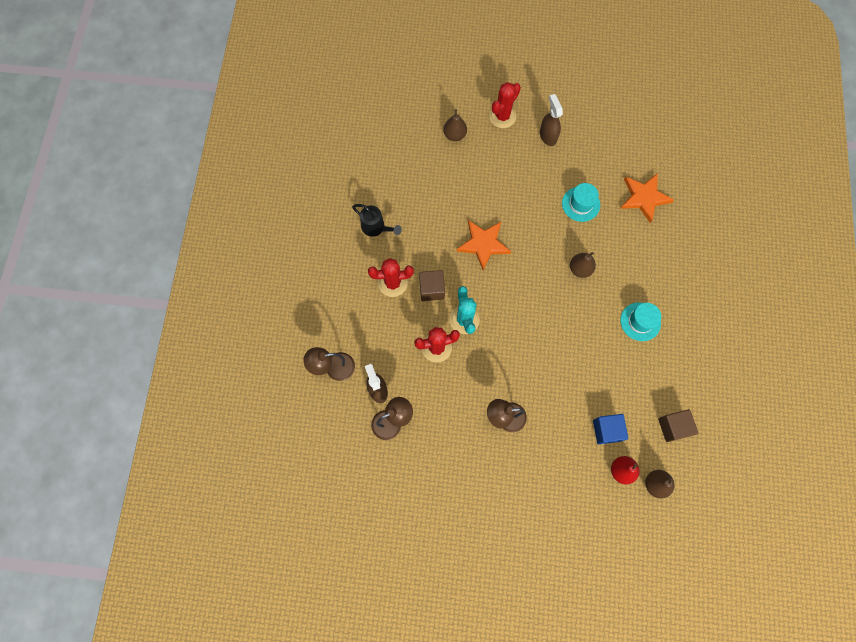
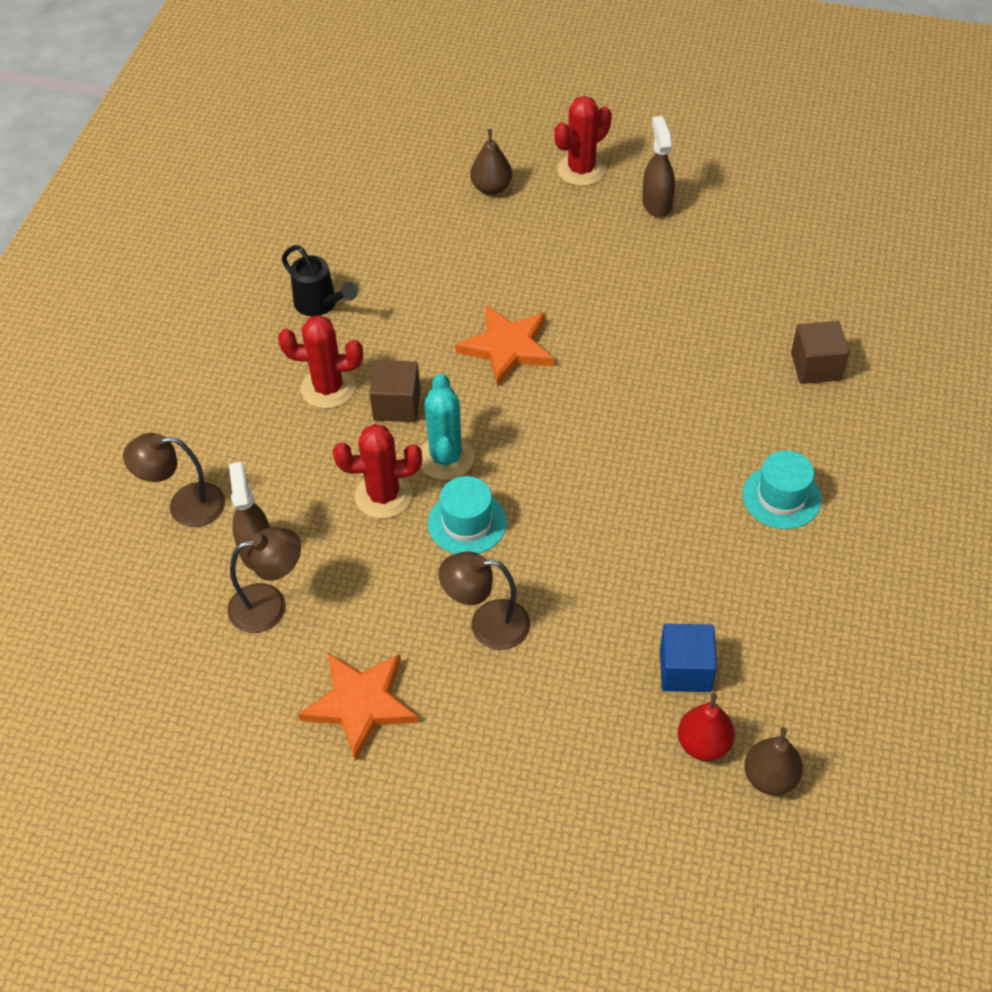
camera: 10 degrees right, 20 degrees down
turquoise hat [562,183,600,222] -> turquoise hat moved to [428,476,507,554]
brown pear [570,252,596,278] -> none
orange star [620,173,674,223] -> orange star moved to [298,653,419,762]
brown cube [658,409,699,442] -> brown cube moved to [791,321,849,384]

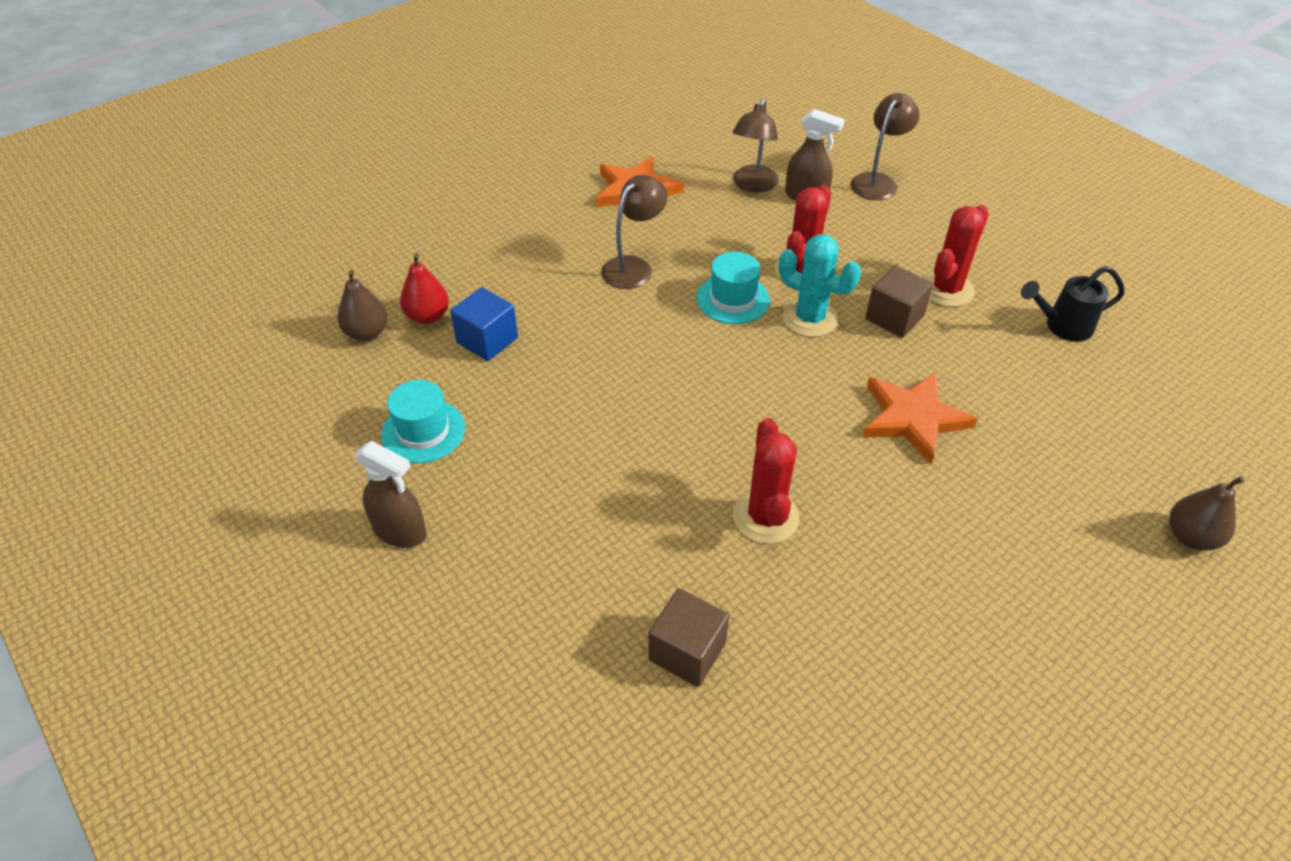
camera: 125 degrees right, 5 degrees down
red cactus [554,96,612,186] -> red cactus moved to [733,418,800,544]
brown spray bottle [642,116,675,218] -> brown spray bottle moved to [355,441,427,548]
turquoise hat [742,450,822,529] -> turquoise hat moved to [381,380,465,463]

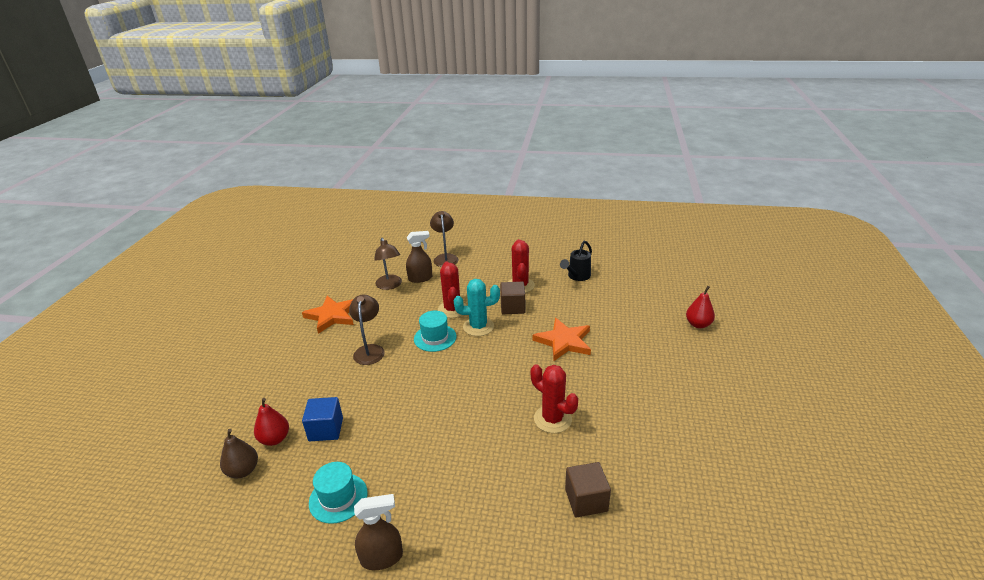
camera: 40 degrees left, 15 degrees down
brown pear [1169,476,1245,551] -> red pear [686,286,715,328]

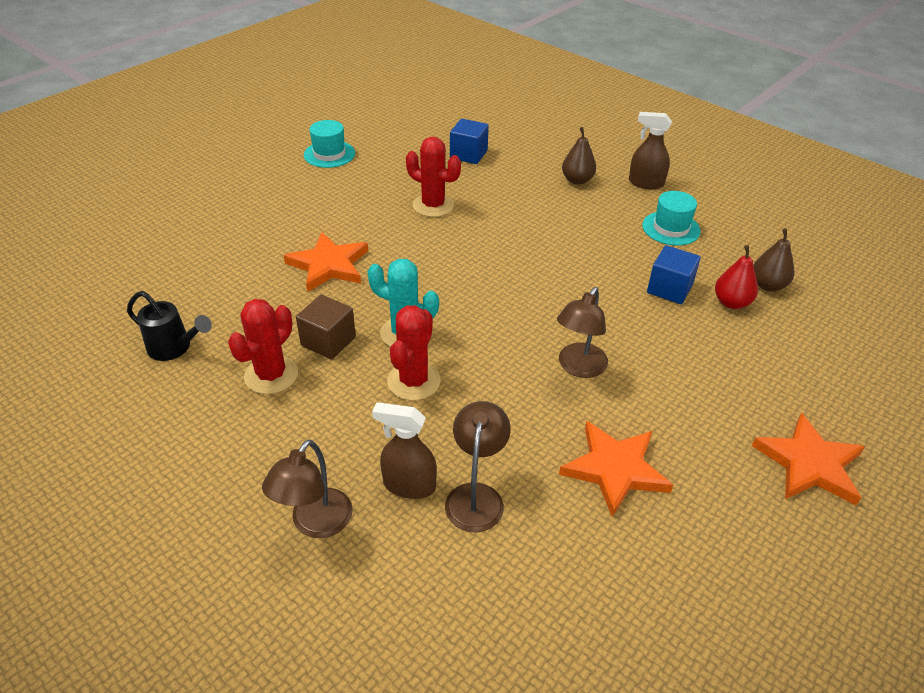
camera: 150 degrees left, 10 degrees up
turquoise hat [414,311,457,352] -> turquoise hat moved to [304,120,355,168]
red cactus [531,364,578,433] -> red cactus turned 45 degrees counterclockwise [406,137,461,217]
black watering can [560,241,592,281] -> black watering can turned 45 degrees clockwise [127,291,212,361]
brown cube [565,462,611,518] -> blue cube [450,119,489,164]
red pear [686,286,715,328] -> none
none -> brown pear [562,127,596,185]
none -> orange star [752,413,865,505]

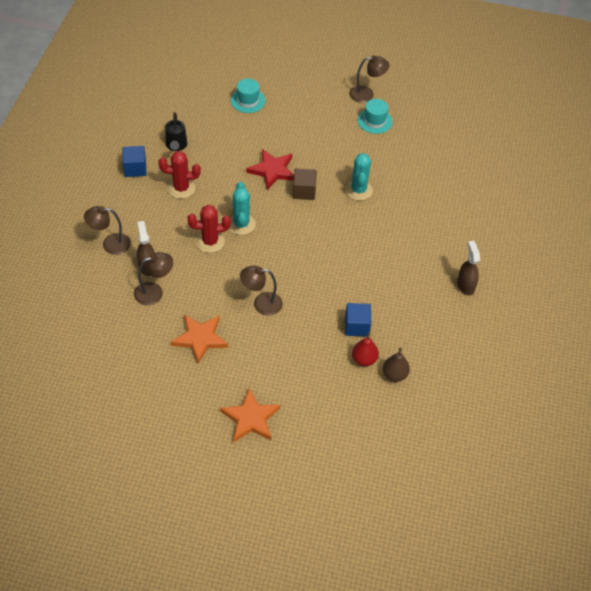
camera: 60 degrees right, 10 degrees up
orange star [283,232,368,292] -> red star [246,149,294,190]
brown cube [296,294,356,360] -> brown cube moved to [293,169,317,200]
red cactus [406,137,461,217] -> turquoise cactus [345,153,373,201]
blue cube [450,119,489,164] -> blue cube moved to [122,146,146,177]
brown pear [562,127,596,185] -> none
turquoise hat [642,191,701,246] -> turquoise hat moved to [231,78,265,113]
none -> brown lamp [349,55,389,103]

